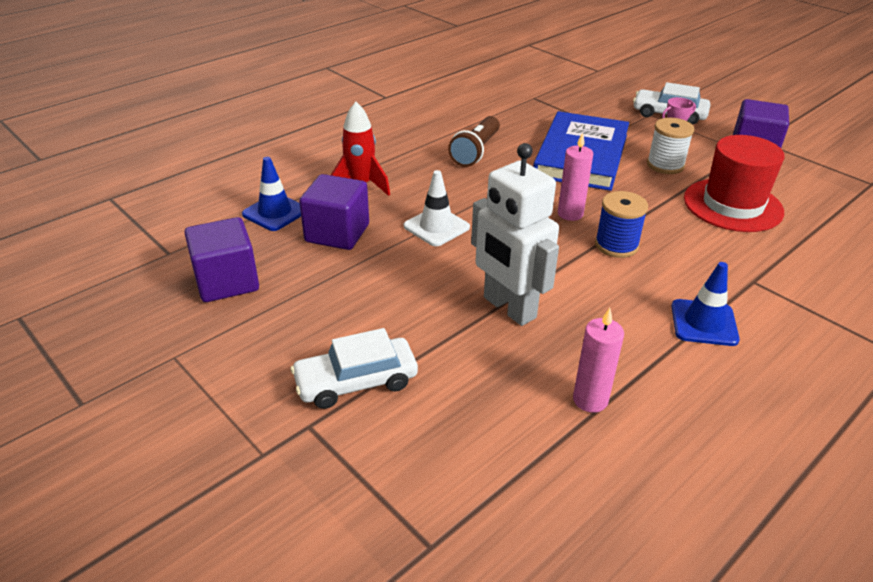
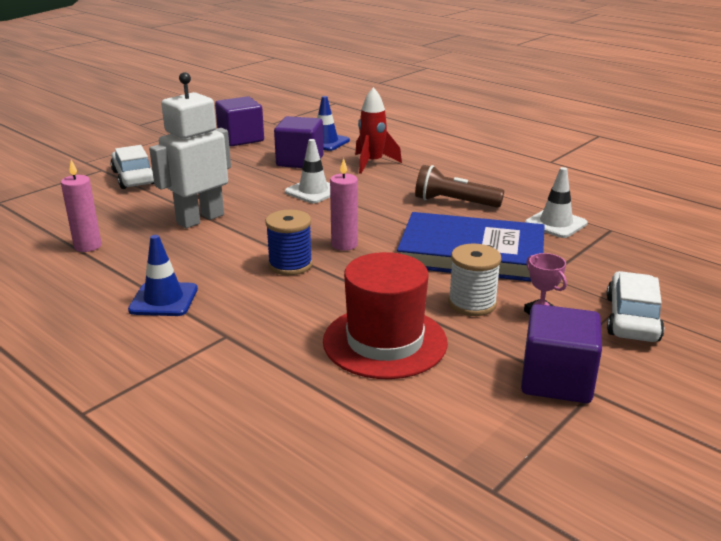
camera: 85 degrees right, 10 degrees down
none -> white traffic cone [525,167,588,238]

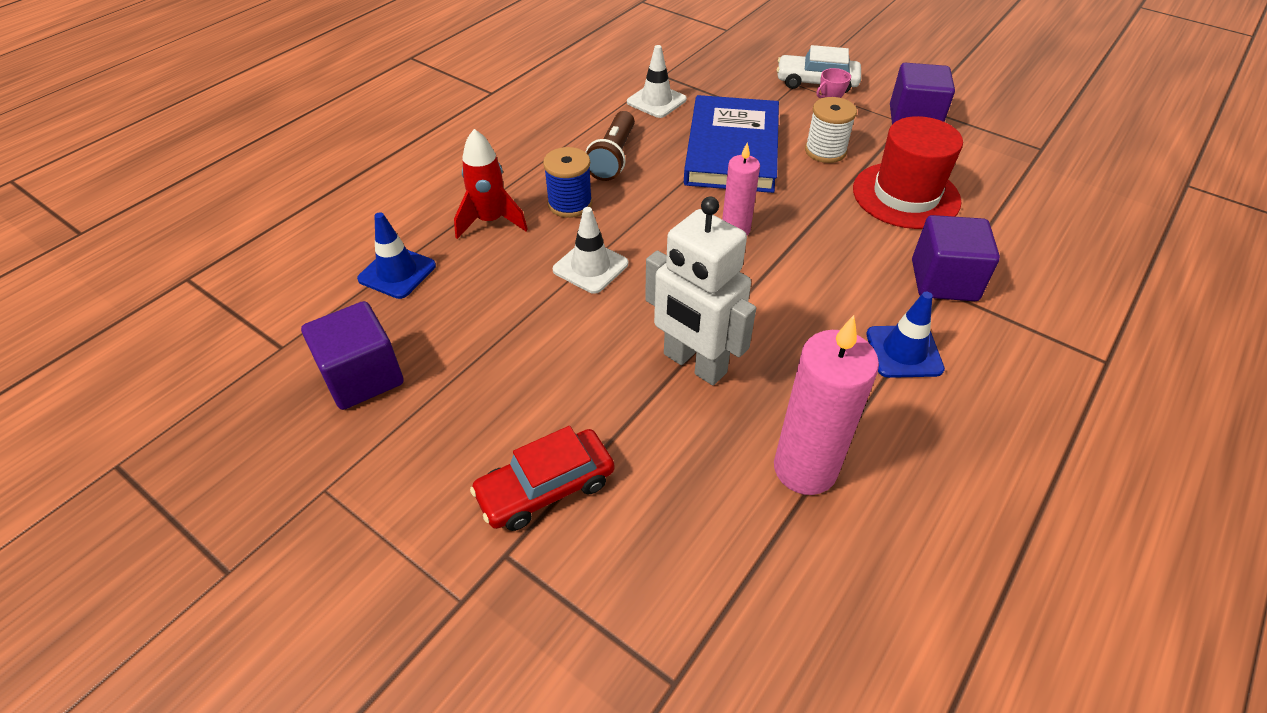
camera: 95 degrees left, 20 degrees up
pink candle [61,160,102,252] -> pink candle [774,315,879,495], size x1.66
white car [110,145,154,189] -> red car [470,426,615,531]
blue spool [266,210,313,275] -> blue spool moved to [543,147,592,218]
purple cube [274,116,324,168] -> purple cube moved to [912,215,1000,301]

